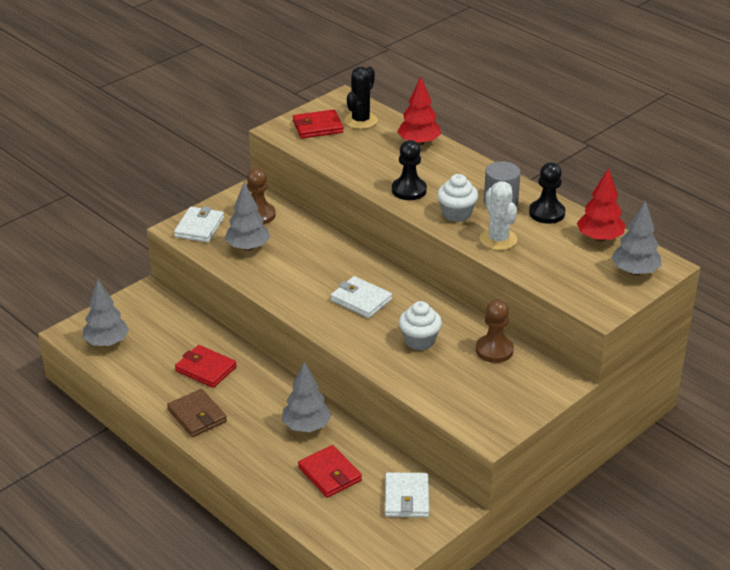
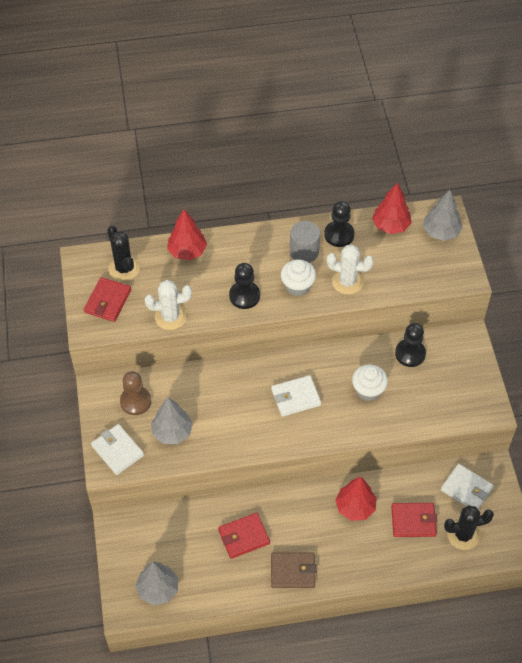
camera: 55 degrees left, 20 degrees up
grey tree [282,361,331,432] -> red tree [335,476,376,521]
brown pawn [476,299,514,363] -> black pawn [395,323,426,367]
none -> white cactus [144,280,192,330]
none -> black cactus [444,505,494,550]

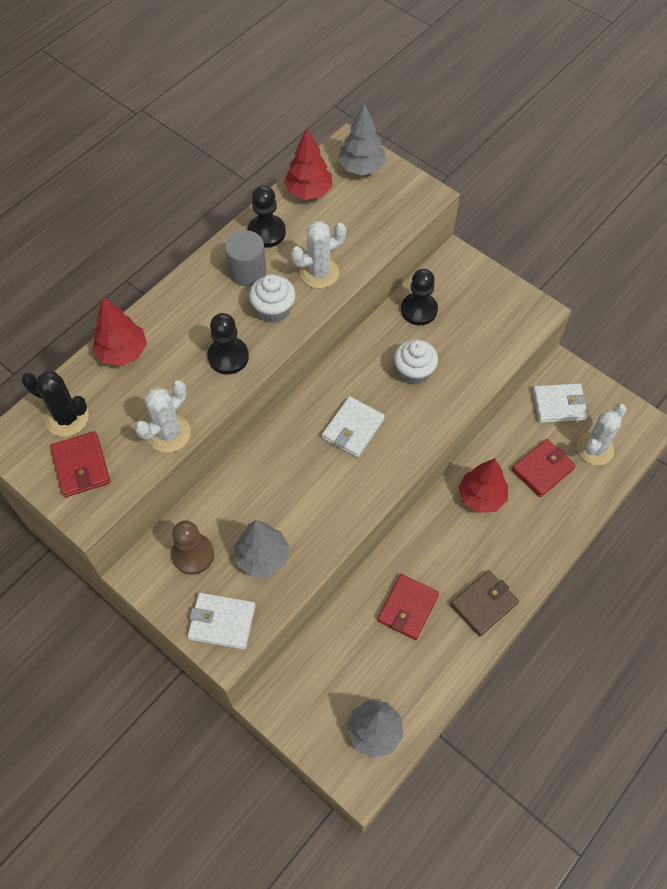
camera: 40 degrees left, 5 degrees up
black cactus [444,505,494,550] -> white cactus [576,404,627,465]

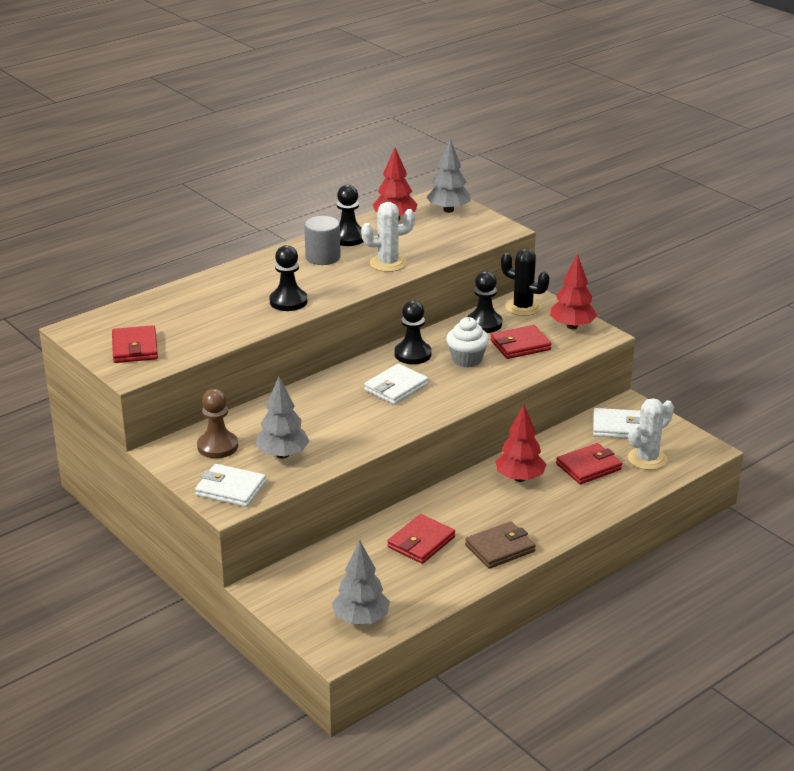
camera: 10 degrees right, 30 degrees down
black cactus [21,371,89,437] -> black cactus moved to [501,249,549,316]
red tree [92,297,147,366] -> red tree moved to [550,254,597,329]
white cactus [135,380,191,453] -> none
white cupcake [249,274,296,323] -> none
none -> black pawn [395,300,431,364]
none -> red wallet [490,325,551,359]

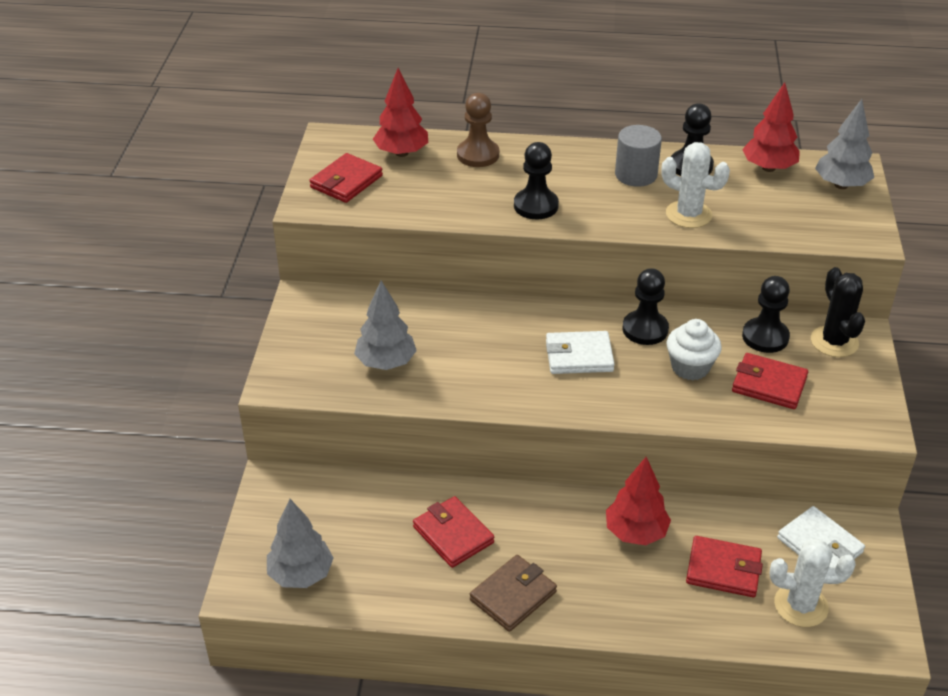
camera: 45 degrees right, 10 degrees up
white wallet [195,464,266,507] -> none
brown pawn [197,389,238,458] -> brown pawn moved to [457,93,499,167]
red wallet [387,514,455,564] -> red wallet turned 60 degrees clockwise [413,496,494,568]
brown wallet [465,521,536,569] -> brown wallet turned 60 degrees counterclockwise [470,555,557,632]
red tree [550,254,597,329] -> red tree moved to [373,68,428,157]

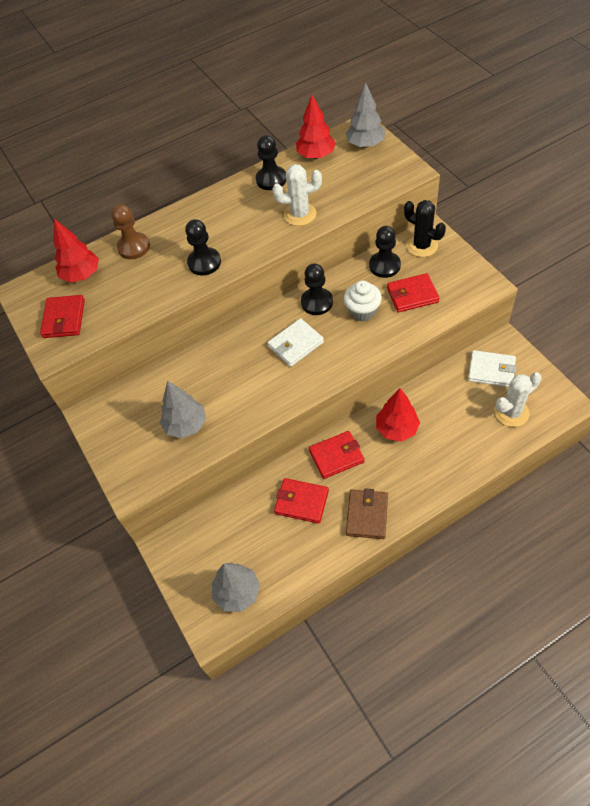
camera: 30 degrees left, 15 degrees up
grey cylinder [615,125,662,187] -> none
red wallet [686,536,763,597] -> red wallet moved to [309,431,365,479]

